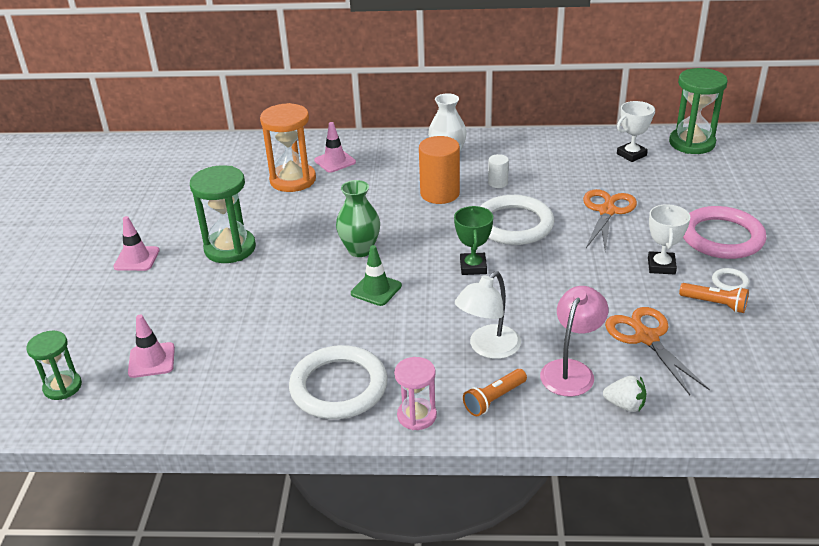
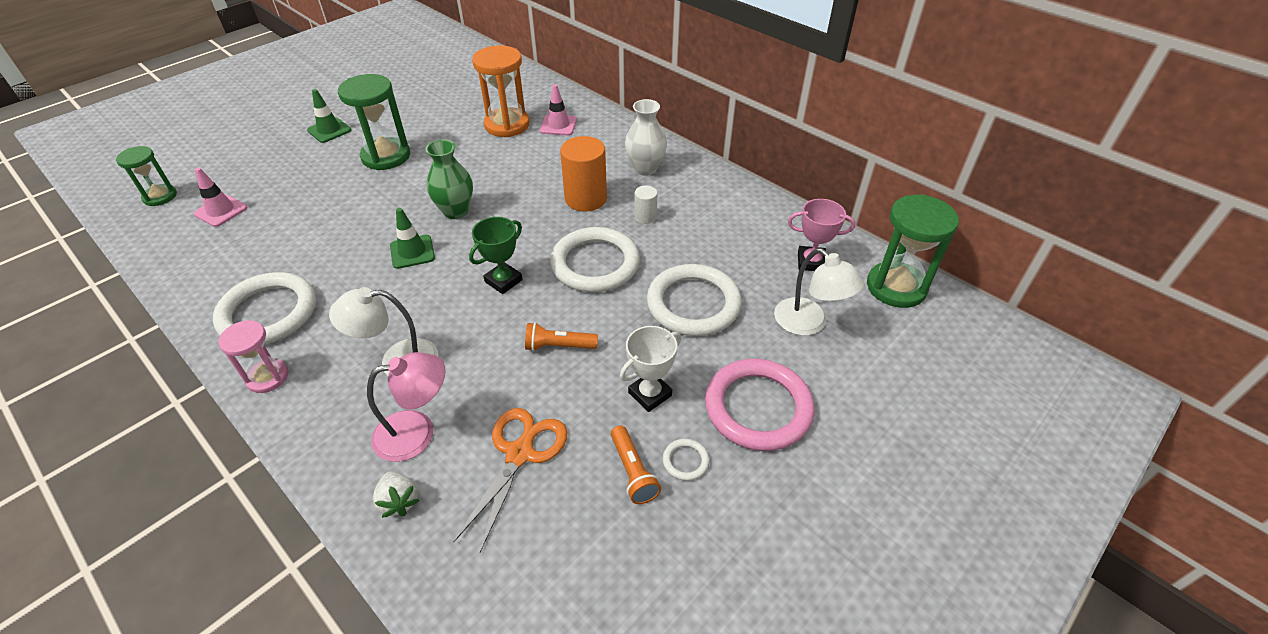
camera: 40 degrees right, 10 degrees up
pink traffic cone [113,216,159,271] -> green traffic cone [307,89,351,143]
orange flashlight [463,369,527,416] -> orange flashlight moved to [525,322,598,351]
orange scissors [583,189,637,251] -> white ring [647,264,742,336]
white trophy [617,101,655,162] -> pink trophy [788,199,855,271]
none -> white lamp [774,248,864,336]

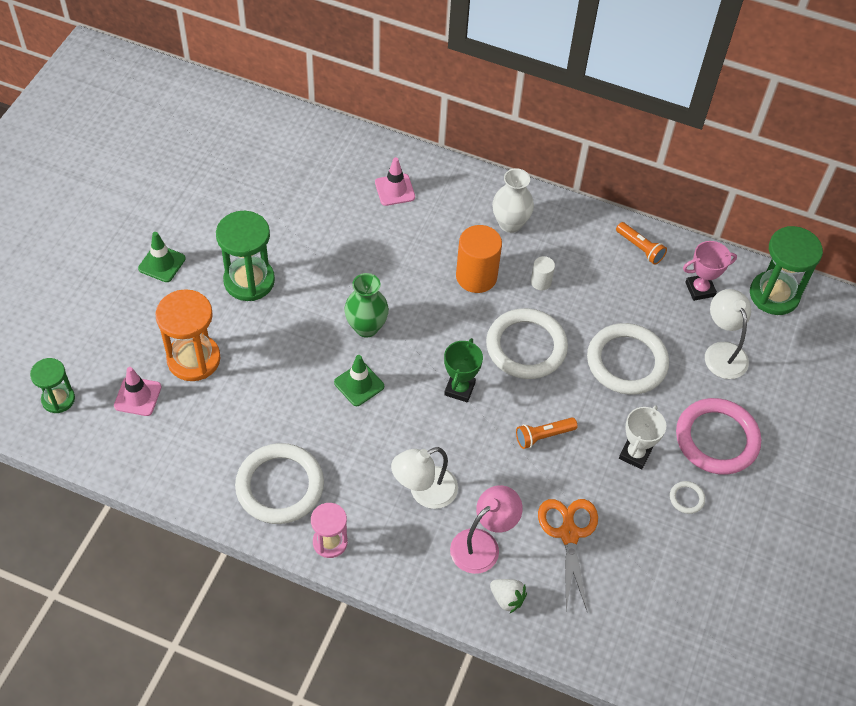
camera: 25 degrees left, 10 degrees up
orange hourglass [472,45,530,137] -> orange hourglass moved to [155,289,220,381]
orange flashlight [611,426,661,504] -> orange flashlight moved to [616,222,667,265]
white lamp [774,248,864,336] -> white lamp turned 135 degrees counterclockwise [705,289,751,379]

